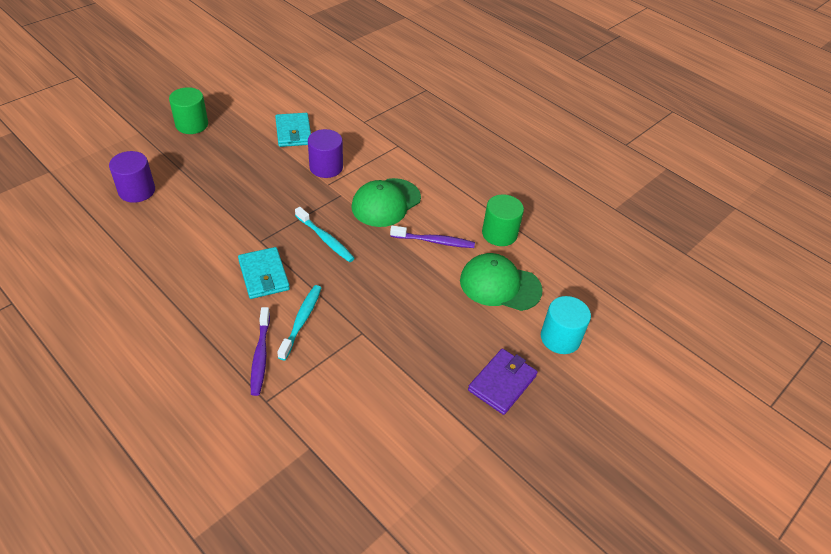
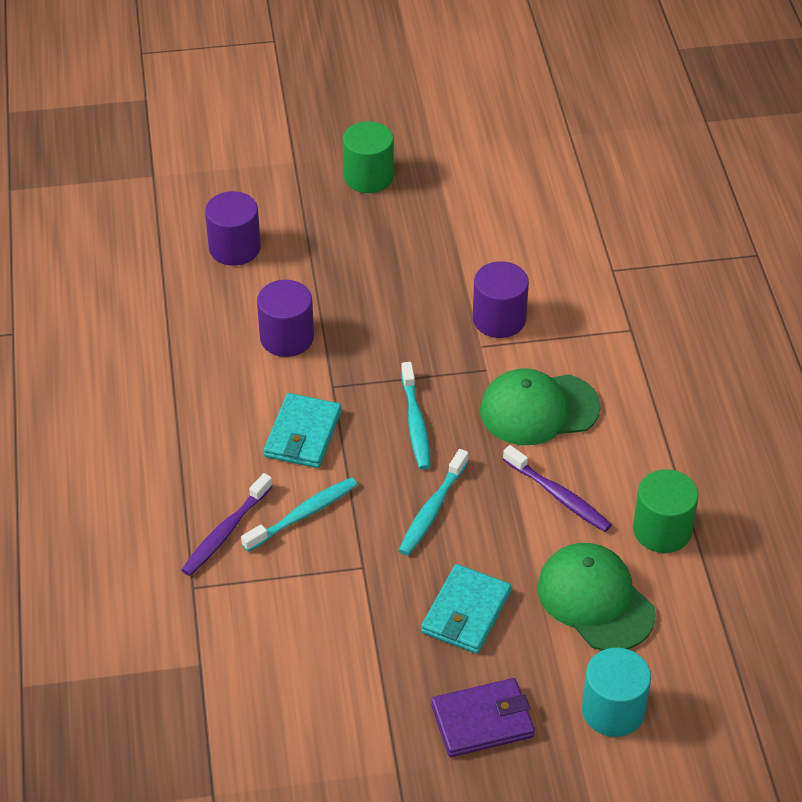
camera: 40 degrees right, 0 degrees up
turquoise wallet [275,113,311,147] -> turquoise wallet moved to [421,564,511,654]
none -> purple cylinder [257,280,314,357]
none -> turquoise toothbrush [398,449,468,556]

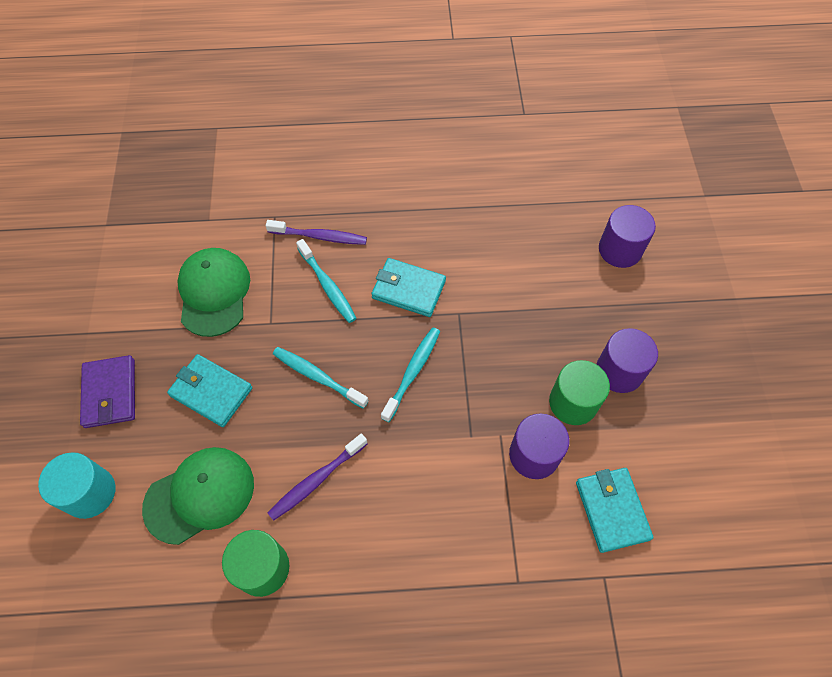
camera: 95 degrees right, 15 degrees up
purple toothbrush [181,473,273,576] -> purple toothbrush turned 150 degrees clockwise [266,220,367,245]
purple cylinder [257,280,314,357] -> purple cylinder moved to [596,328,658,393]
green cylinder [343,121,394,193] -> green cylinder moved to [549,360,610,425]
turquoise toothbrush [401,362,430,470] -> turquoise toothbrush turned 120 degrees clockwise [381,327,440,422]
green cap [480,368,601,445] -> green cap moved to [178,248,250,337]
none -> turquoise wallet [576,468,654,553]

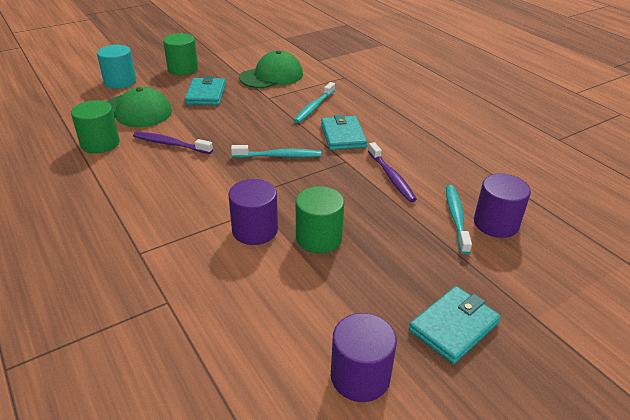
camera: 60 degrees right, 25 degrees down
purple wallet [80,355,135,428] -> green cylinder [163,33,198,75]
purple toothbrush [266,220,367,245] -> purple toothbrush moved to [368,142,417,202]
turquoise toothbrush [273,347,369,409] -> turquoise toothbrush moved to [446,185,472,254]
turquoise wallet [576,468,654,553] -> turquoise wallet moved to [409,286,501,364]
purple cylinder [596,328,658,393] -> purple cylinder moved to [331,313,397,402]

